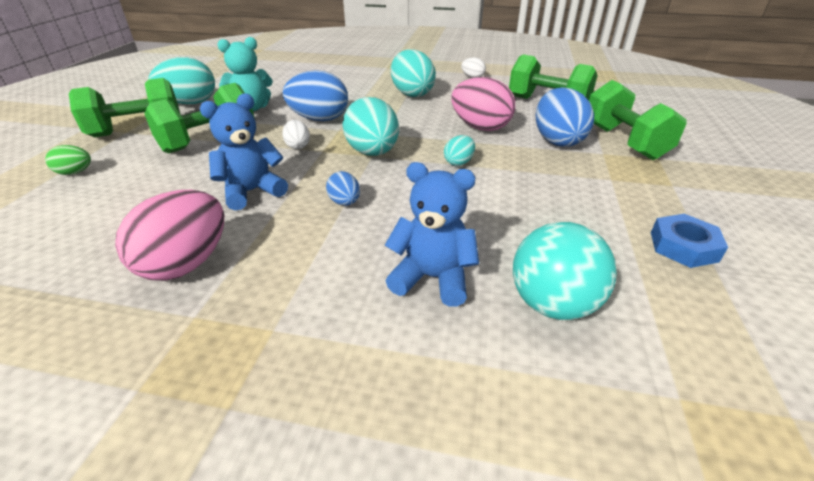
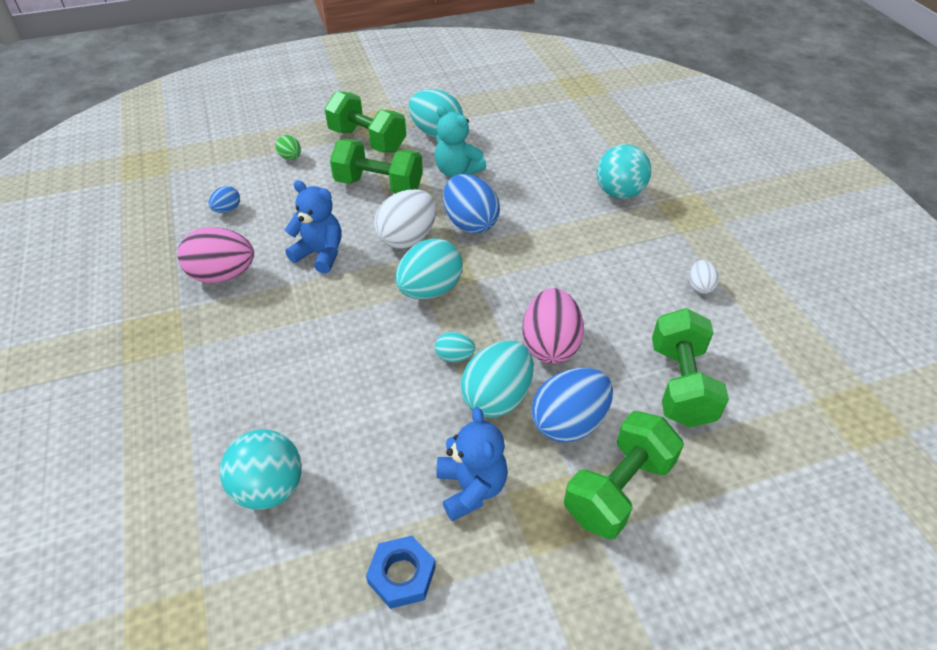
camera: 60 degrees right, 10 degrees up
white egg [282,120,310,149] -> white egg [374,189,436,249], size x2.00
blue egg [326,171,360,206] -> blue egg moved to [209,186,240,213]
blue teddy bear [384,162,479,307] -> blue teddy bear moved to [436,407,508,521]
turquoise egg [391,49,436,97] -> turquoise egg moved to [460,341,533,417]
none -> turquoise ball [597,144,651,199]

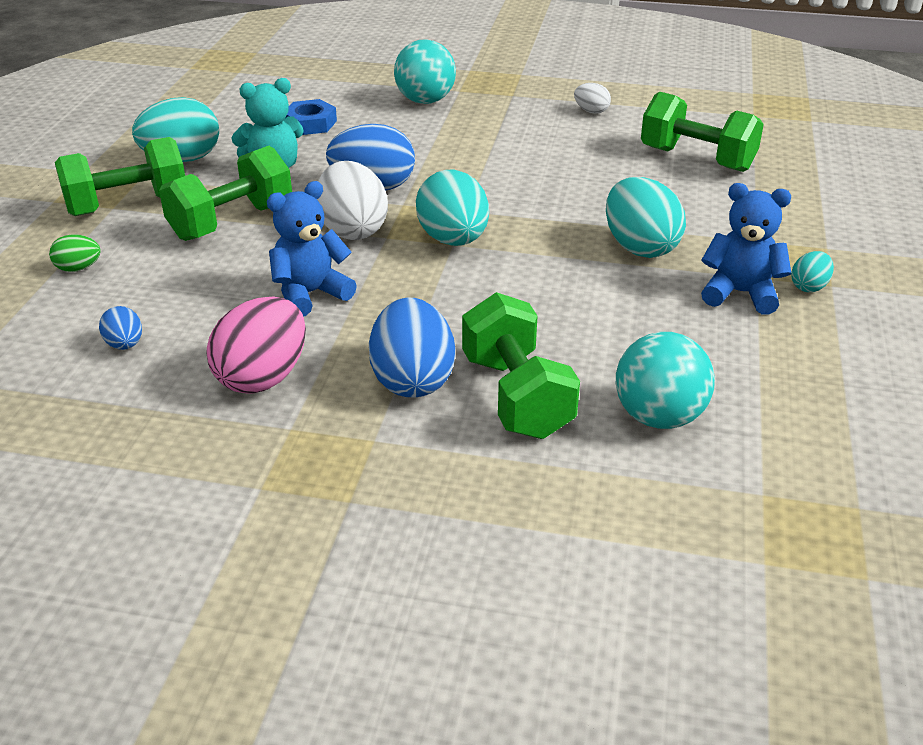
camera: 60 degrees left, 10 degrees down
blue nut [366,536,436,609] -> blue nut moved to [286,99,337,135]
turquoise egg [435,332,475,362] -> turquoise egg moved to [791,251,834,292]
pink egg [522,288,584,364] -> none
blue egg [531,368,613,443] -> blue egg moved to [369,298,455,397]
green dumbbell [564,411,684,539] -> green dumbbell moved to [462,292,580,439]

